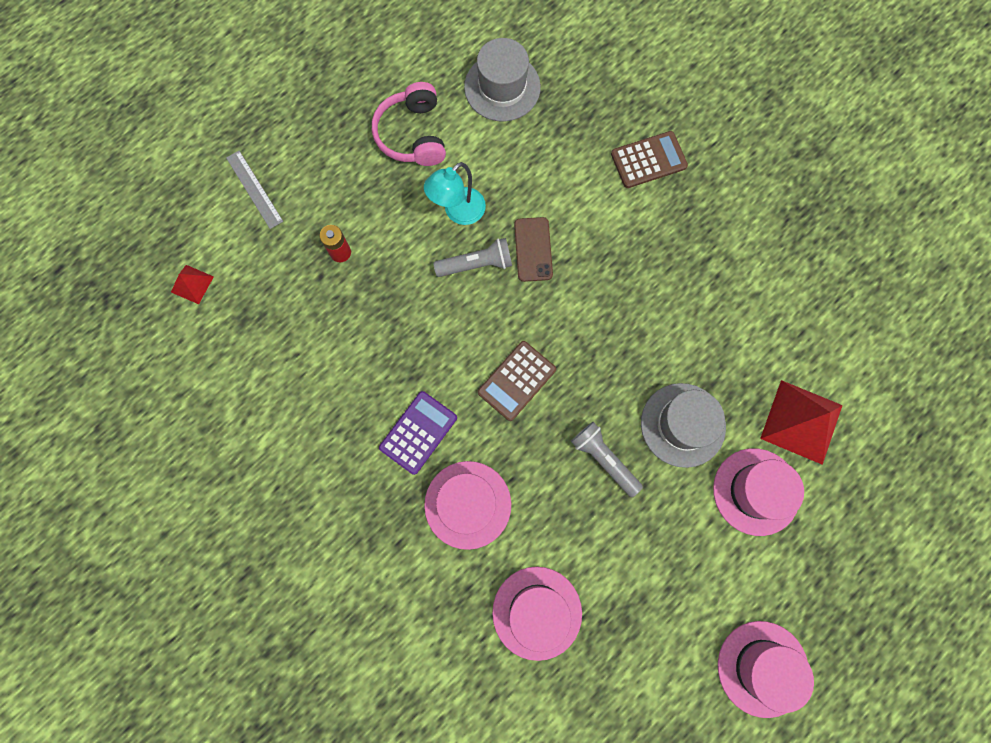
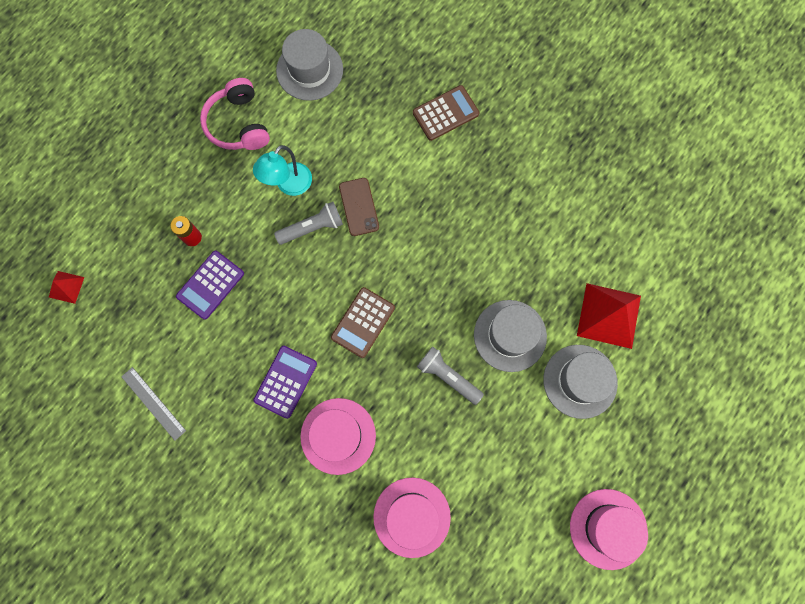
camera: 10 degrees left, 0 degrees up
grey ruler [226,151,283,229] -> grey ruler moved to [121,367,186,441]
pink hat [713,448,804,536] -> grey hat [543,345,618,419]
none -> purple calculator [176,251,244,320]

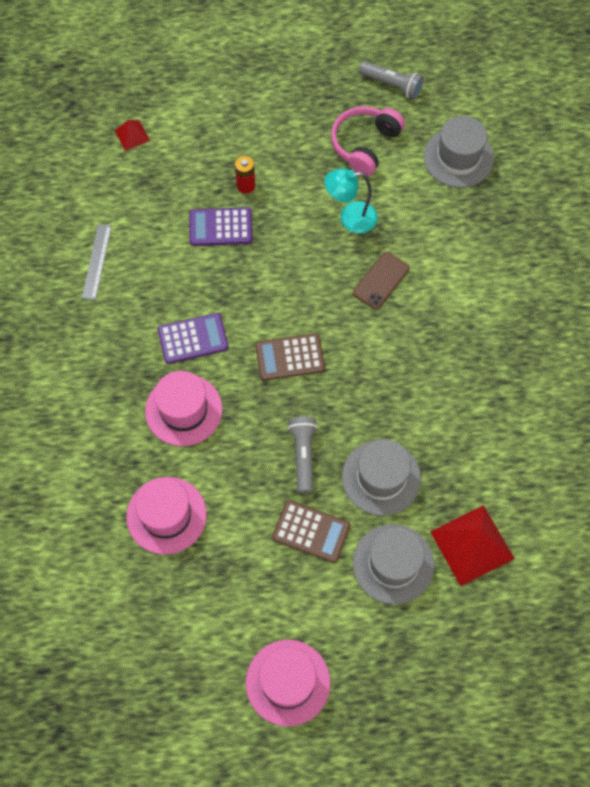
camera: 50 degrees right, 10 degrees down
grey flashlight [274,202,343,245] -> grey flashlight moved to [359,61,424,99]
brown calculator [413,85,479,141] -> brown calculator moved to [272,500,350,563]

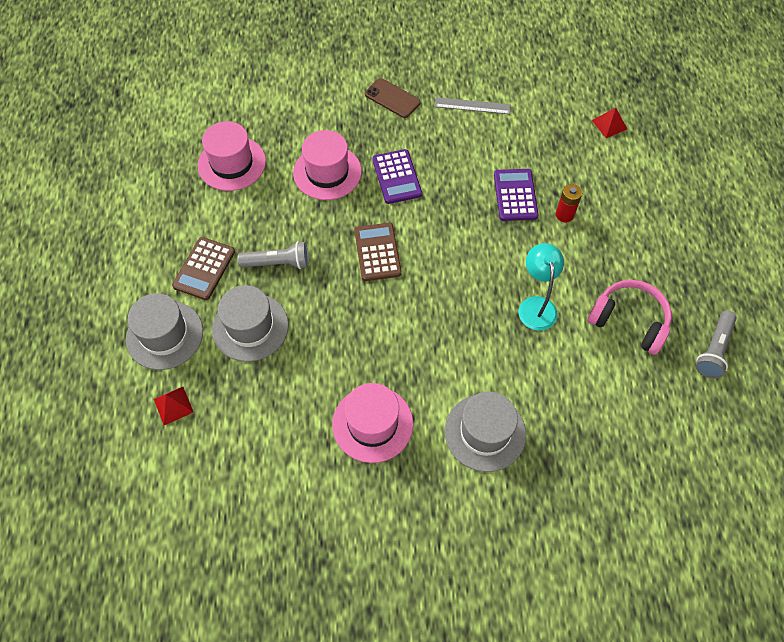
camera: 90 degrees right, 5 degrees down
pink hat [246,640,331,726] -> pink hat moved to [332,383,413,463]
brown phone [353,252,409,309] -> brown phone moved to [365,78,420,118]
grey hat [424,116,494,188] -> grey hat moved to [445,392,526,472]
red pyramid [430,505,515,586] -> red pyramid [154,387,193,425], size x0.51

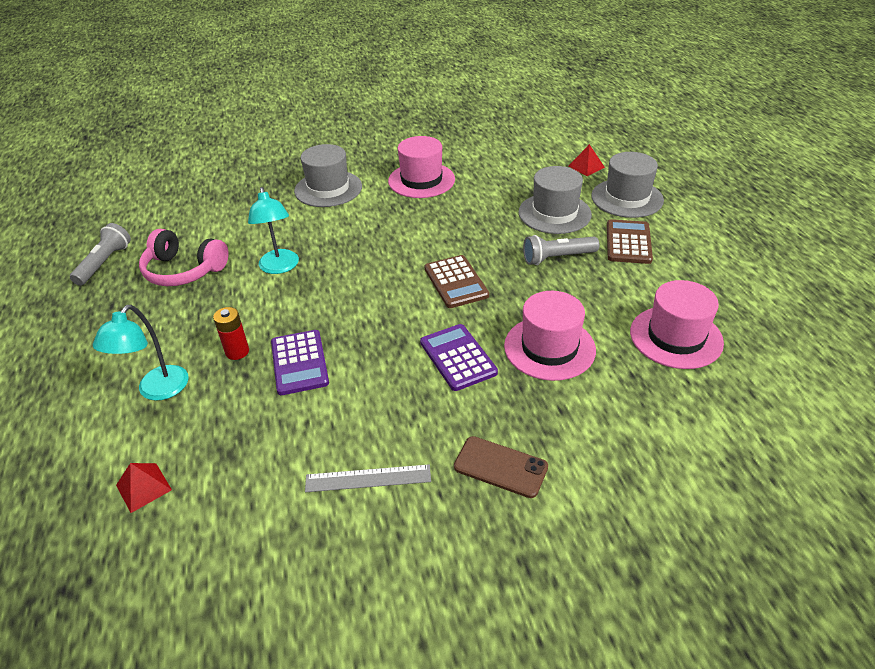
camera: 170 degrees right, 20 degrees down
none -> turquoise lamp [93,305,189,401]

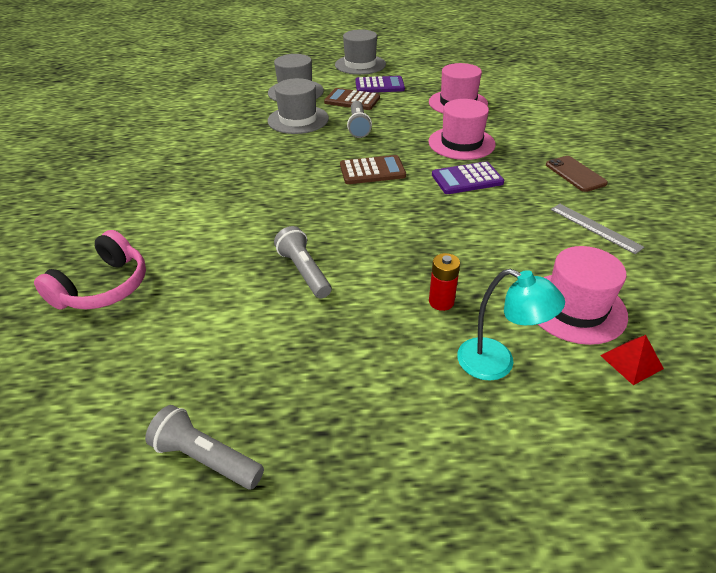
camera: 80 degrees left, 0 degrees up
pink headphones [139,229,229,286] -> pink headphones moved to [34,230,146,310]
turquoise lamp [248,187,299,274] -> grey flashlight [274,226,331,299]
purple calculator [271,330,329,395] -> purple calculator moved to [355,76,405,93]
grey hat [294,144,362,207] -> grey hat moved to [335,29,386,75]
grey ruler [305,464,431,492] -> grey ruler turned 45 degrees counterclockwise [551,204,645,254]
pink hat [388,136,455,198] -> pink hat moved to [538,246,628,345]
brown phone [454,436,548,498] -> brown phone turned 60 degrees counterclockwise [546,156,608,192]
red pyramid [568,144,605,176] -> none

